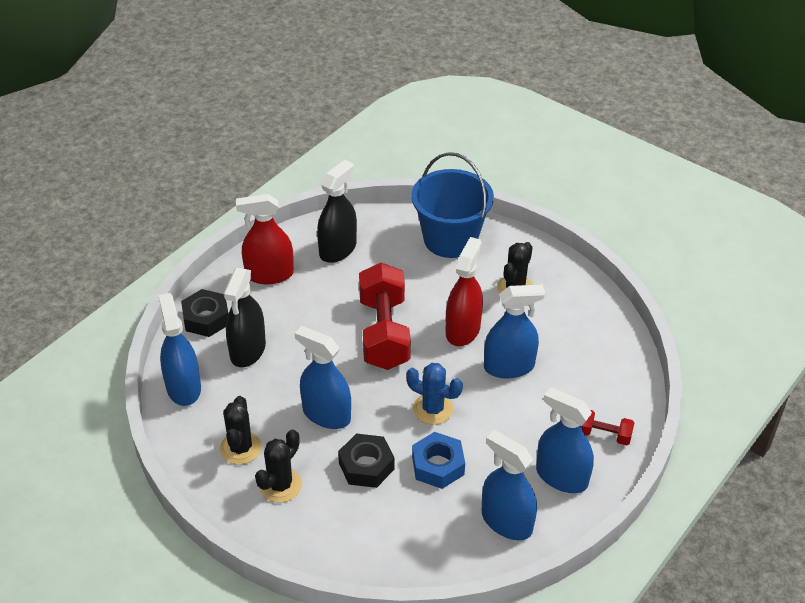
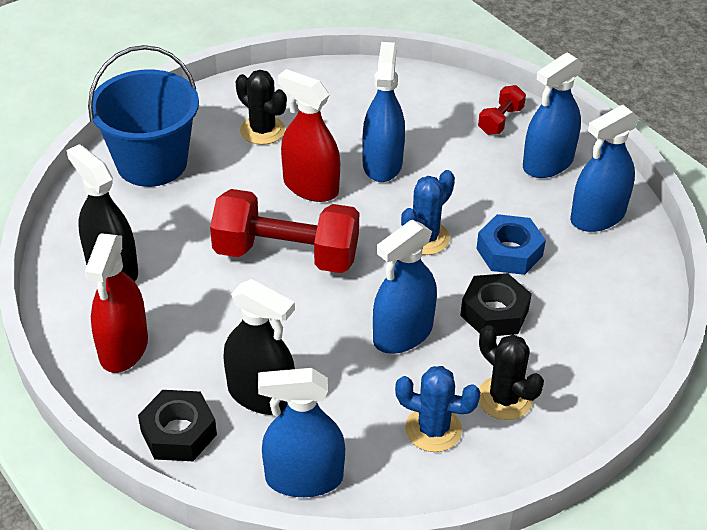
camera: 75 degrees left, 0 degrees up
black cactus [220,396,262,465] -> blue cactus [395,366,481,452]

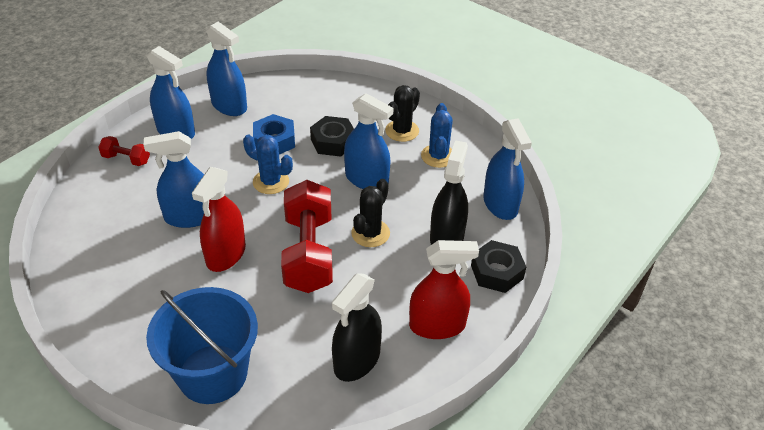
camera: 105 degrees left, 0 degrees up
black cactus [236,70,287,145] -> black cactus moved to [351,179,390,247]

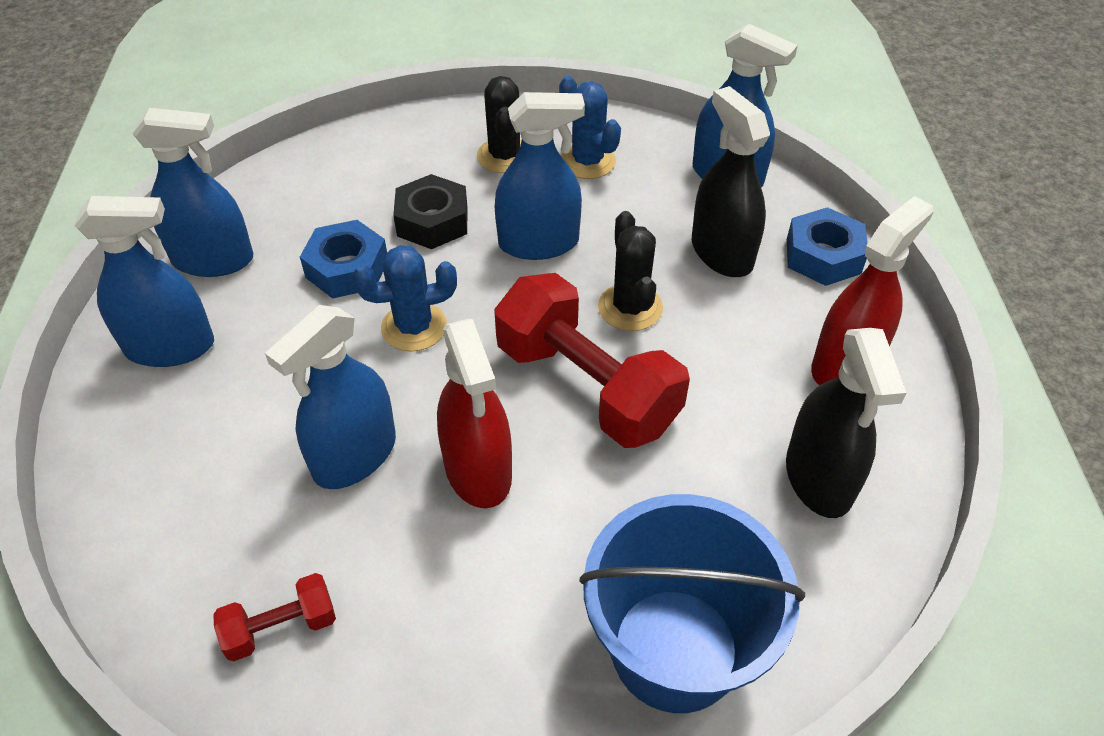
camera: 40 degrees left, 5 degrees up
red dumbbell [98,136,150,166] -> red dumbbell moved to [213,573,336,661]
black nut [471,240,526,293] -> blue nut [787,207,868,286]

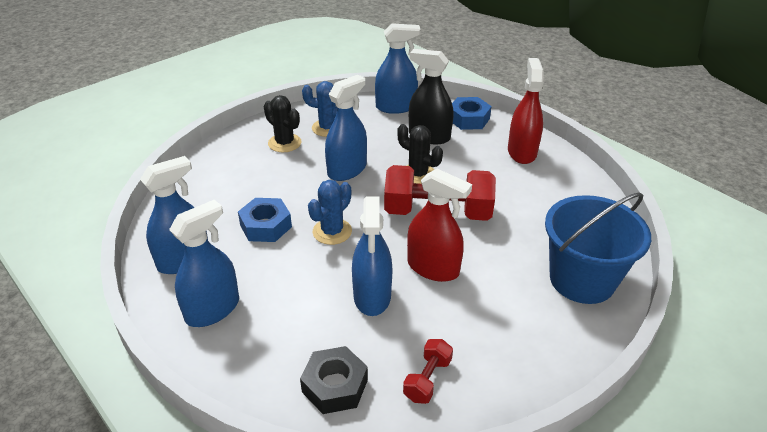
camera: 40 degrees left, 10 degrees down
black nut [393,174,468,249] -> black nut moved to [300,346,368,414]
black spray bottle [786,328,906,518] -> none

